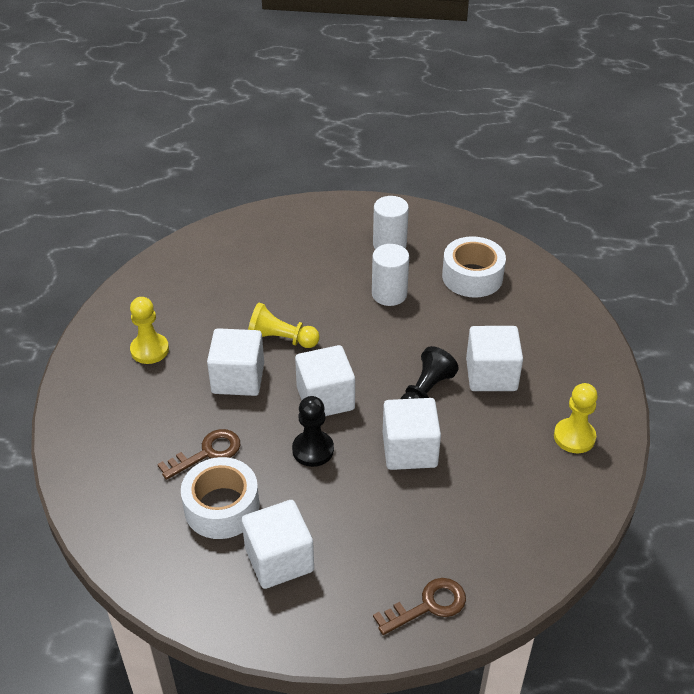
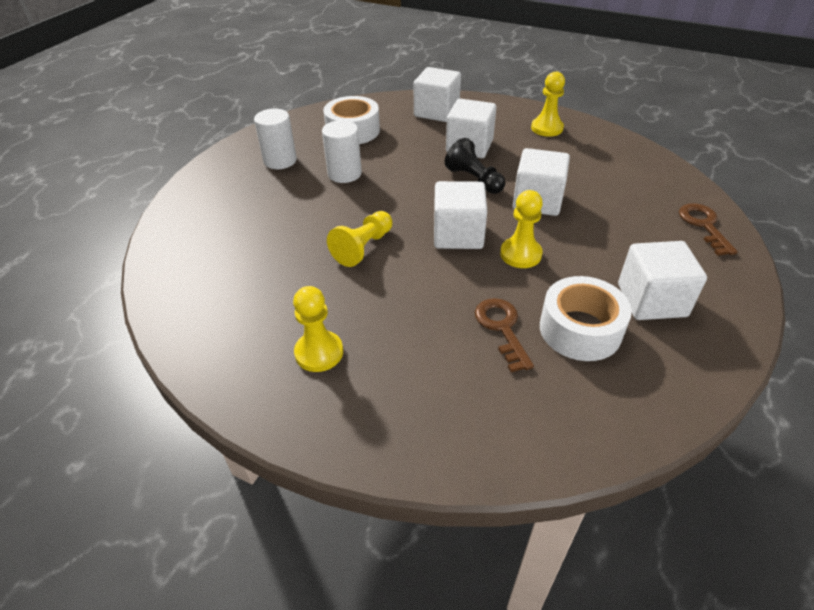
camera: 70 degrees left, 0 degrees up
white cube [207,328,264,396] -> white cube moved to [414,67,461,122]
black pawn [292,396,334,467] -> yellow pawn [500,190,543,268]

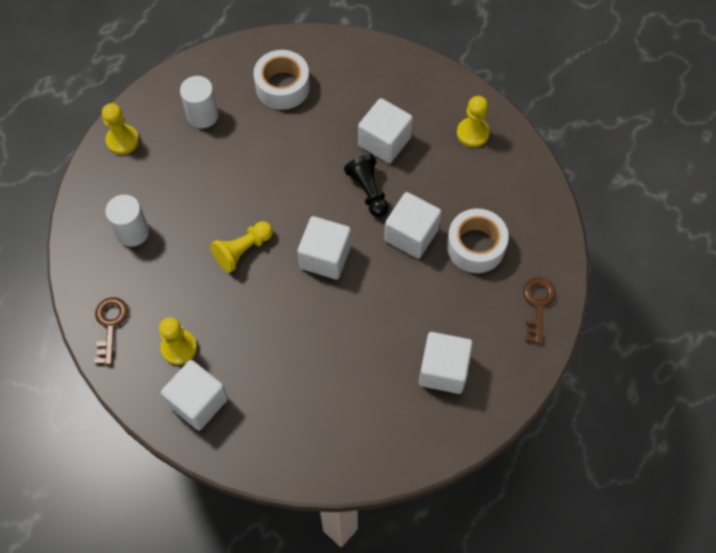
camera: 15 degrees right, 20 degrees up
white cylinder [322,120,362,183] -> white cylinder moved to [105,195,149,247]
white cube [414,67,461,122] -> white cube moved to [161,360,228,430]
brown key [475,298,534,372] -> brown key moved to [94,297,128,365]
yellow pawn [500,190,543,268] -> yellow pawn moved to [102,103,139,155]
white tape [540,276,632,361] -> white tape moved to [447,209,509,273]

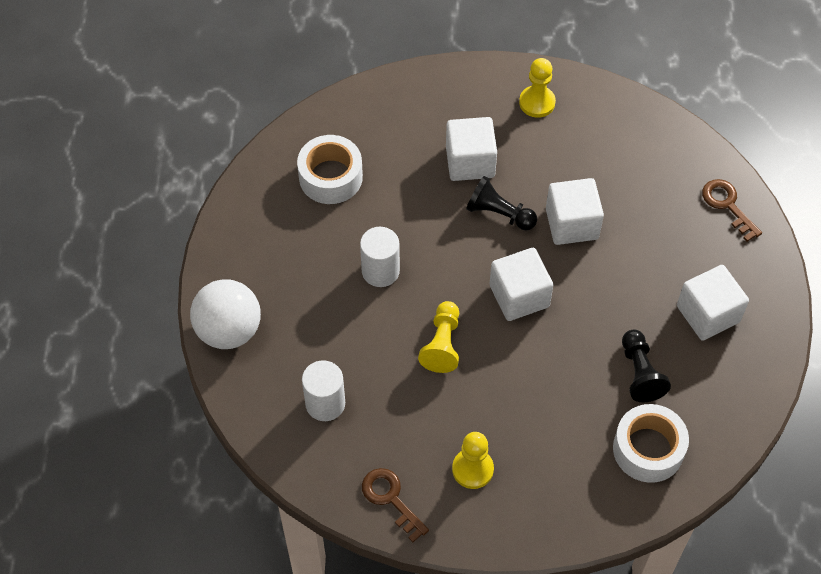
camera: 40 degrees left, 5 degrees down
yellow pawn [102,103,139,155] -> white ball [190,279,261,349]
white cube [161,360,228,430] -> none
white cylinder [180,76,218,128] -> white cylinder moved to [360,227,400,287]
white tape [447,209,509,273] -> white tape moved to [613,404,689,483]
none -> black pawn [622,330,671,402]

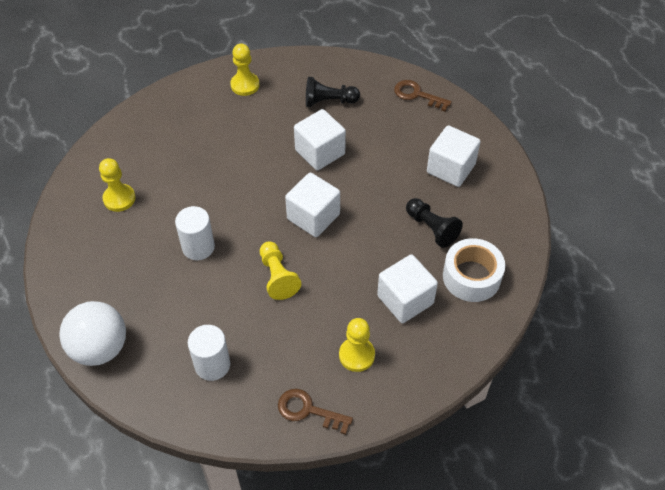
camera: 30 degrees left, 5 degrees down
white tape [297,135,363,204] -> yellow pawn [99,158,136,212]
white cube [446,117,497,181] -> white cube moved to [377,254,438,323]
black pawn [466,176,537,231] -> black pawn moved to [306,77,360,107]

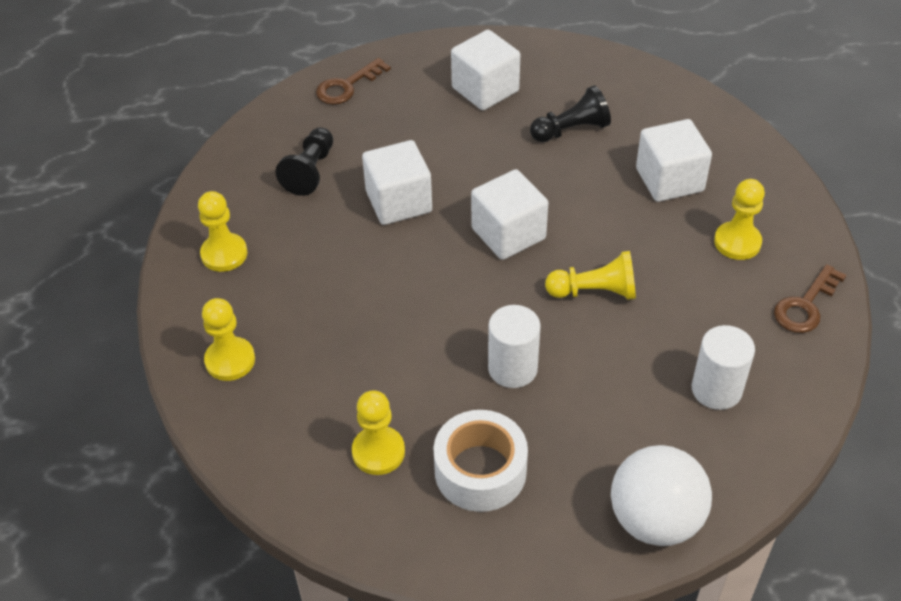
camera: 70 degrees left, 5 degrees down
white tape [443,238,505,302] -> white tape moved to [433,410,528,512]
none -> yellow pawn [202,298,255,381]

